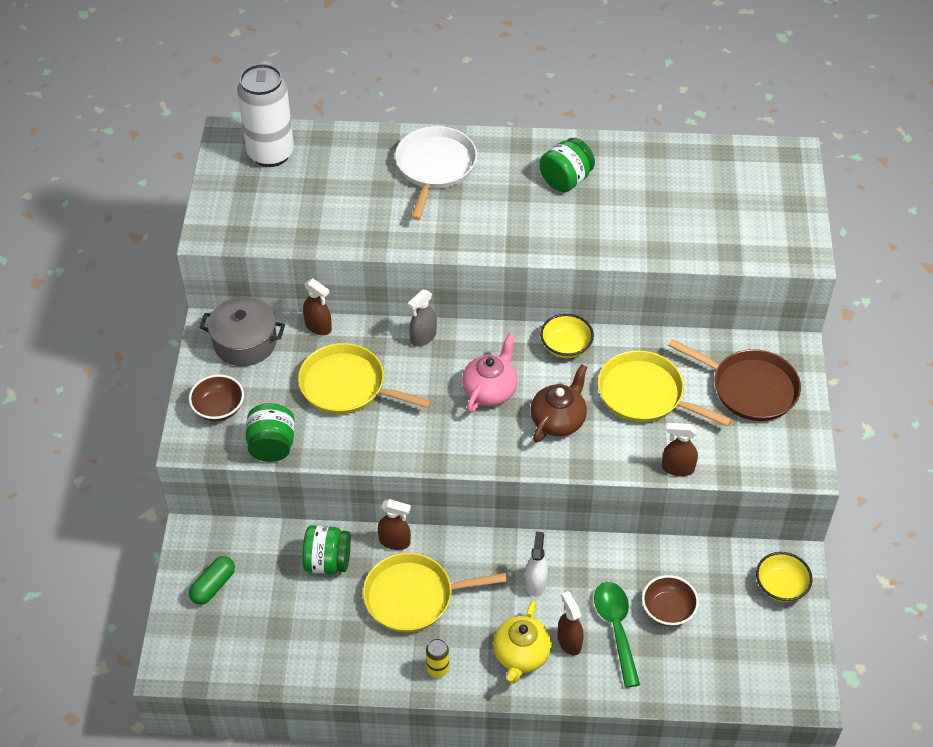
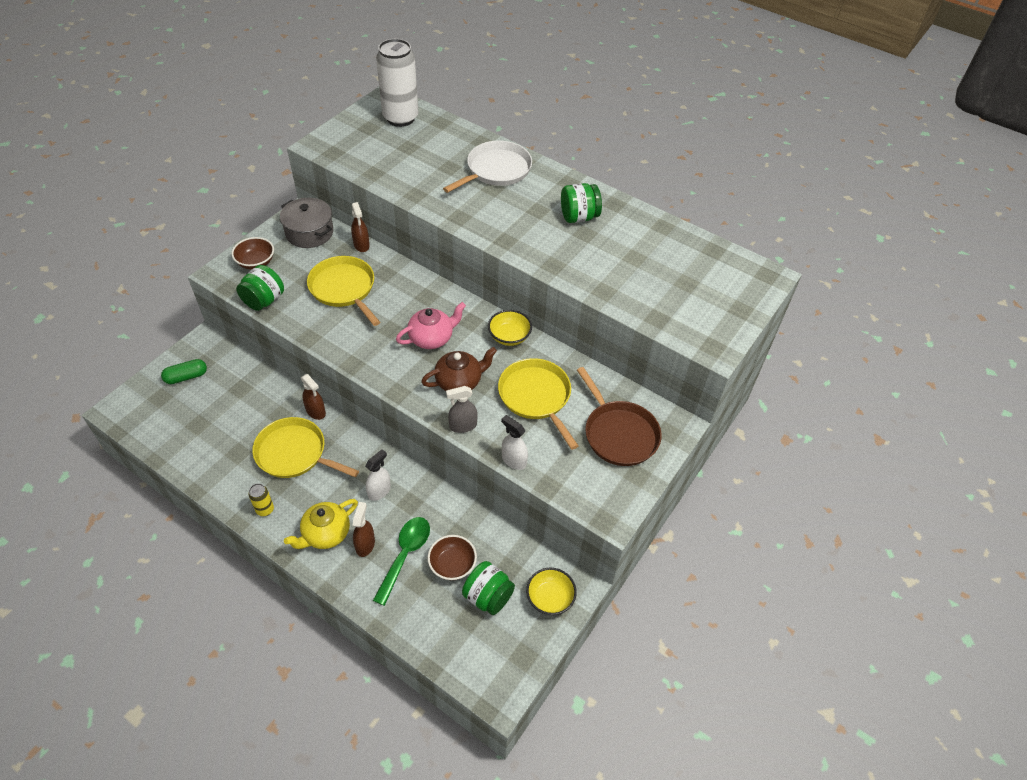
camera: 30 degrees right, 0 degrees up
green jar [302,525,351,574] -> green jar moved to [462,561,515,615]
grey spray bottle [408,290,437,347] -> grey spray bottle moved to [446,386,478,433]
brown spray bottle [662,423,698,476] -> white spray bottle [501,415,528,470]

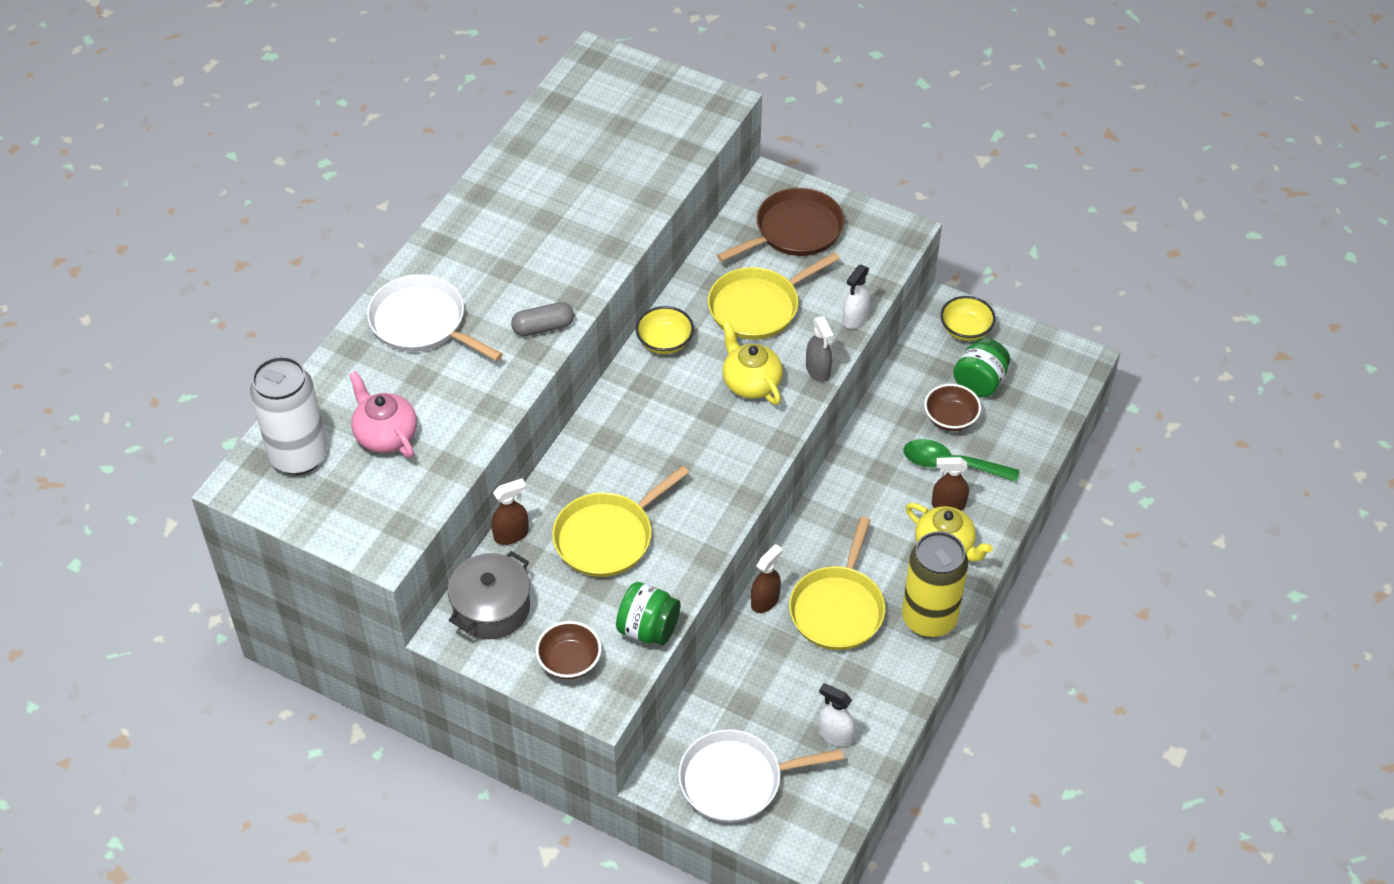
camera: 95 degrees left, 0 degrees up
green capsule [161,359,207,384] -> white pan [678,729,844,822]
yellow can [249,483,274,516] -> yellow can [902,531,968,638], size x2.37
white spray bottle [365,449,391,501] -> white spray bottle moved to [818,683,855,747]
pink teapot [396,302,466,349] -> pink teapot moved to [349,371,417,458]
brown teapot [421,347,497,391] -> yellow teapot [723,322,783,405]
green jar [561,183,602,223] -> none
none -> grey capsule [511,302,574,336]

